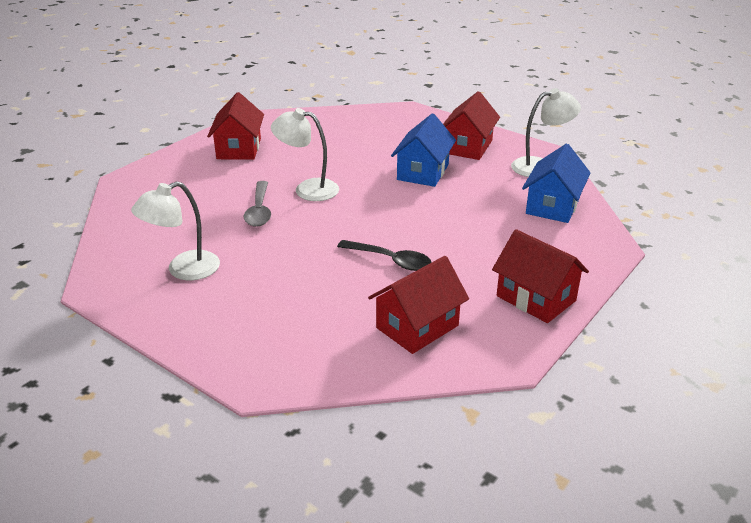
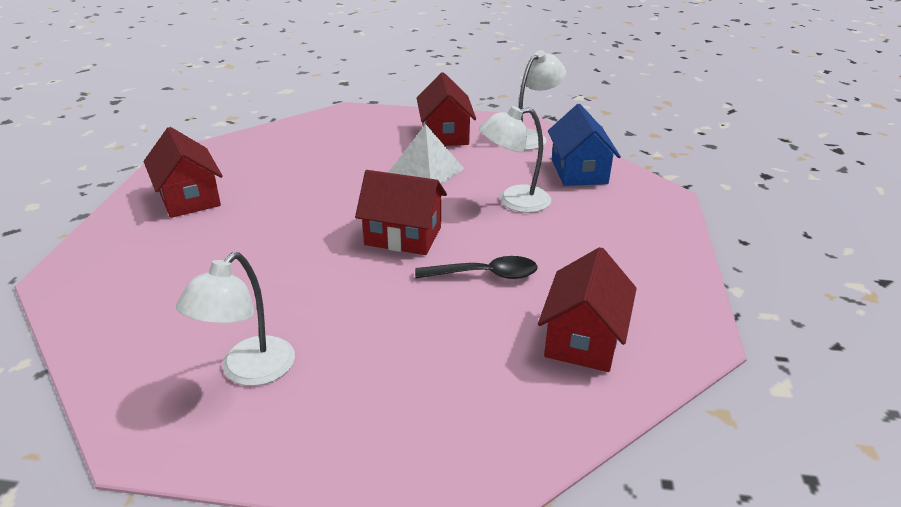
camera: 30 degrees left, 0 degrees up
grey spoon [244,181,271,227] -> none
white lamp [271,108,339,201] -> white lamp moved to [479,106,551,213]
blue house [391,114,456,187] -> white pyramid [388,124,464,184]
red house [492,229,589,323] -> red house moved to [355,170,447,255]

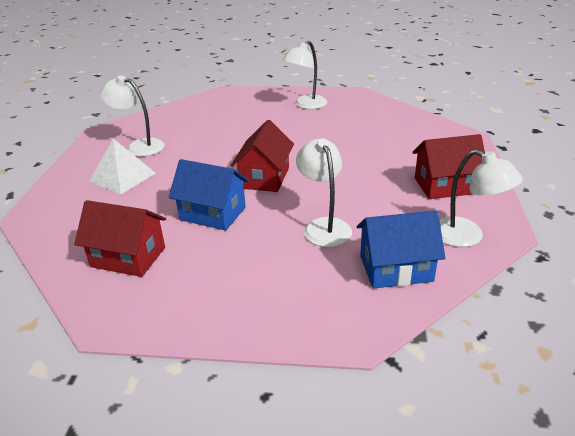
camera: 90 degrees right, 0 degrees up
red house [143,127,223,218] -> white lamp [283,41,327,109]
white pyramid [388,124,464,184] -> white pyramid moved to [89,139,156,195]
black spoon [415,256,538,279] -> blue house [169,159,249,231]

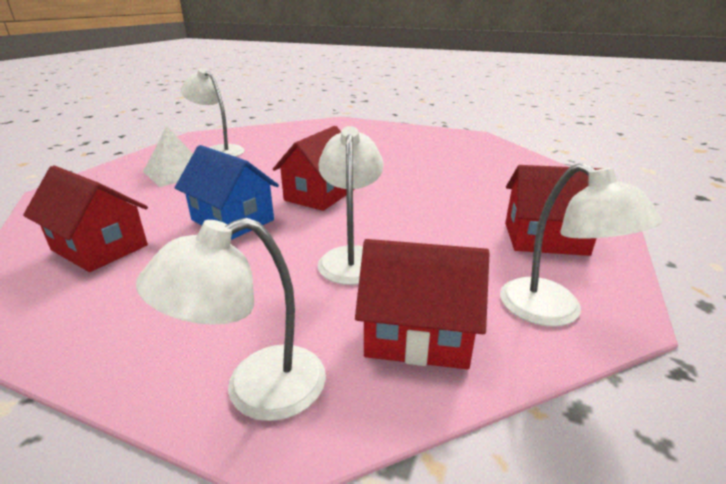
camera: 15 degrees right, 5 degrees down
white lamp [283,41,327,109] -> white lamp moved to [136,218,326,421]
blue house [356,210,445,289] -> red house [355,239,490,370]

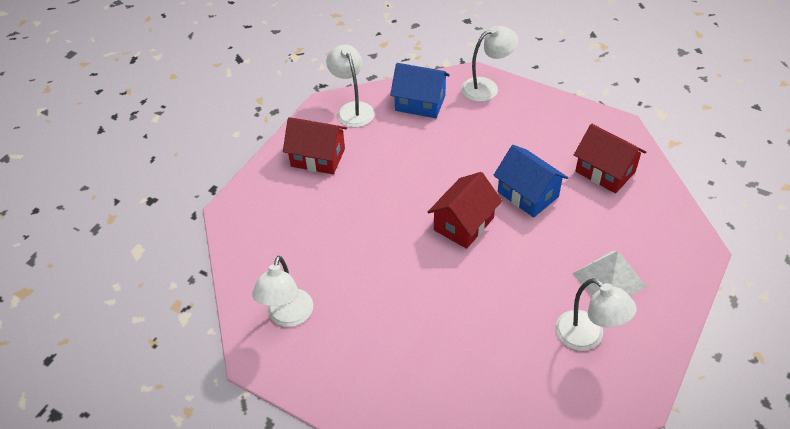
camera: 170 degrees left, 20 degrees up
white lamp [318,126,384,285] -> white lamp moved to [252,256,313,327]
red house [355,239,490,370] -> blue house [390,63,450,118]

